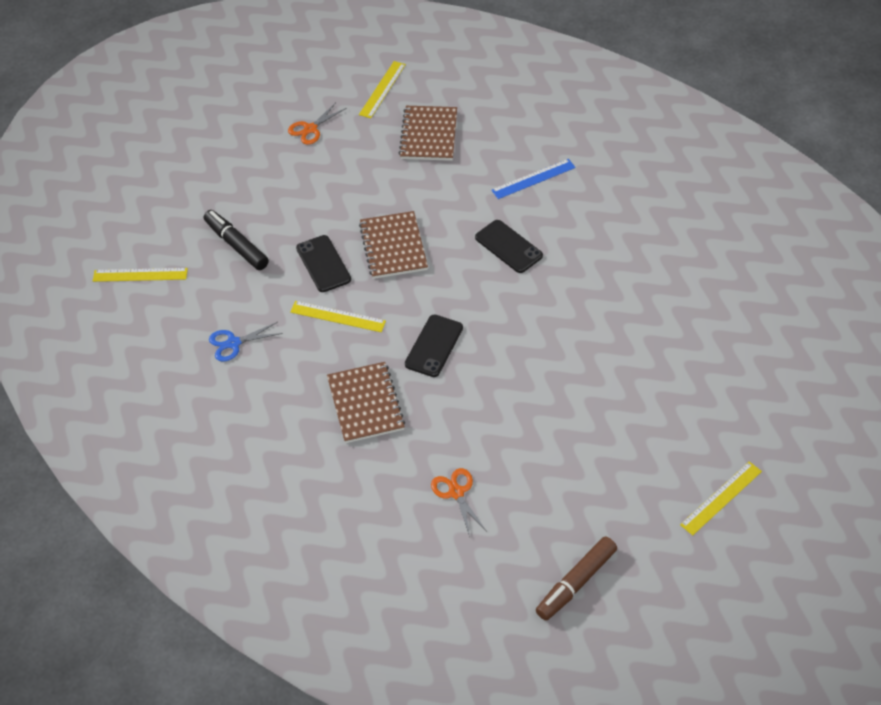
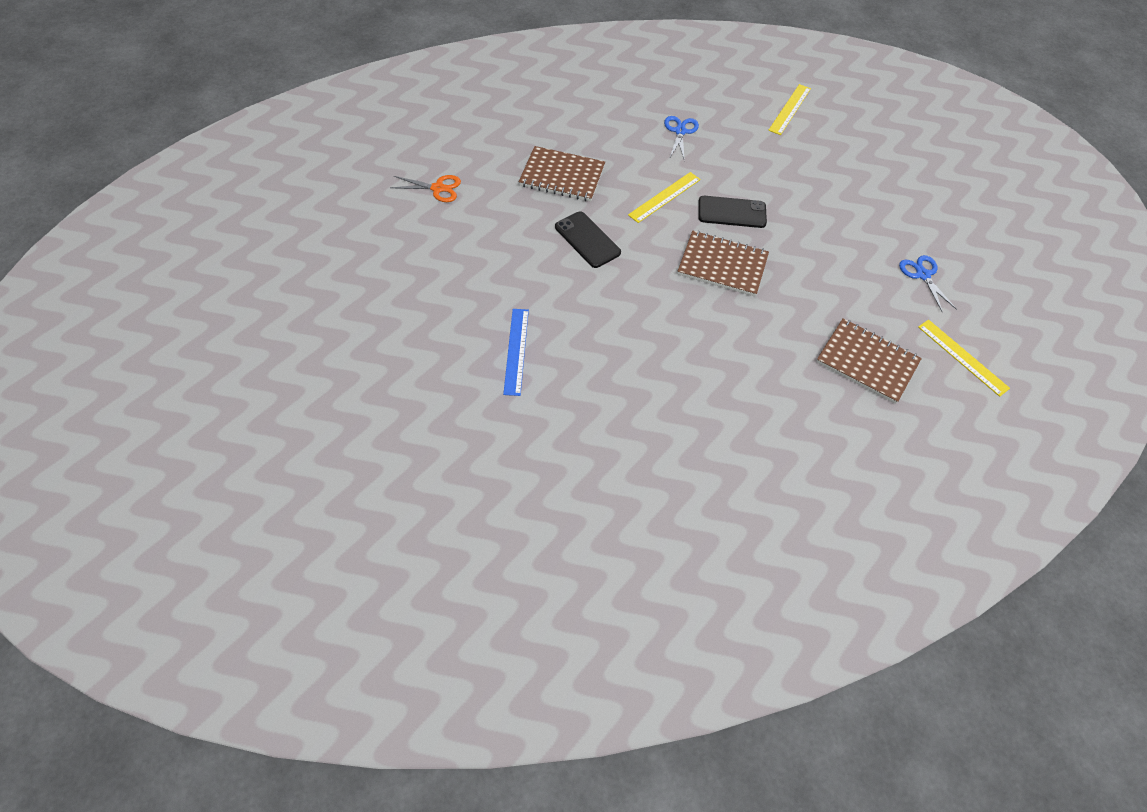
camera: 115 degrees right, 5 degrees up
black marker [204,210,269,270] -> none
orange scissors [288,102,346,145] -> blue scissors [899,255,957,313]
black phone [475,220,543,273] -> none
blue ruler [491,159,576,199] -> blue ruler moved to [503,309,529,396]
brown marker [536,537,617,621] -> none
yellow ruler [680,461,762,535] -> none

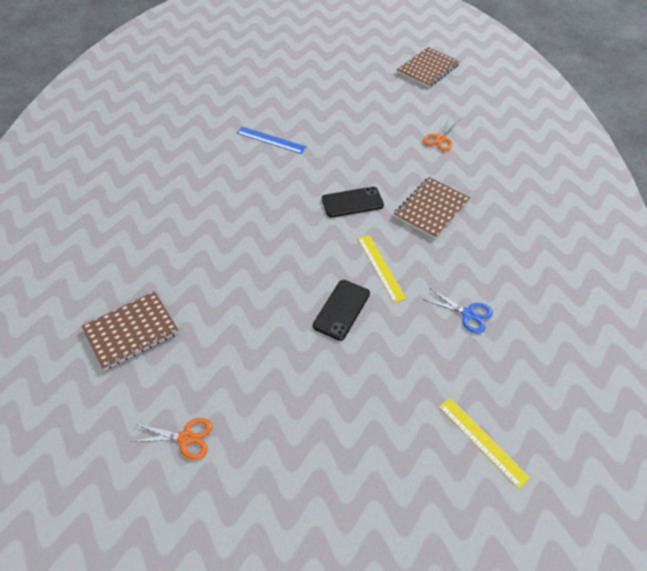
camera: 115 degrees right, 5 degrees down
brown notebook [678,231,769,296] -> brown notebook moved to [397,47,460,88]
blue scissors [899,255,957,313] -> orange scissors [131,418,212,460]
yellow ruler [918,320,1010,397] -> none

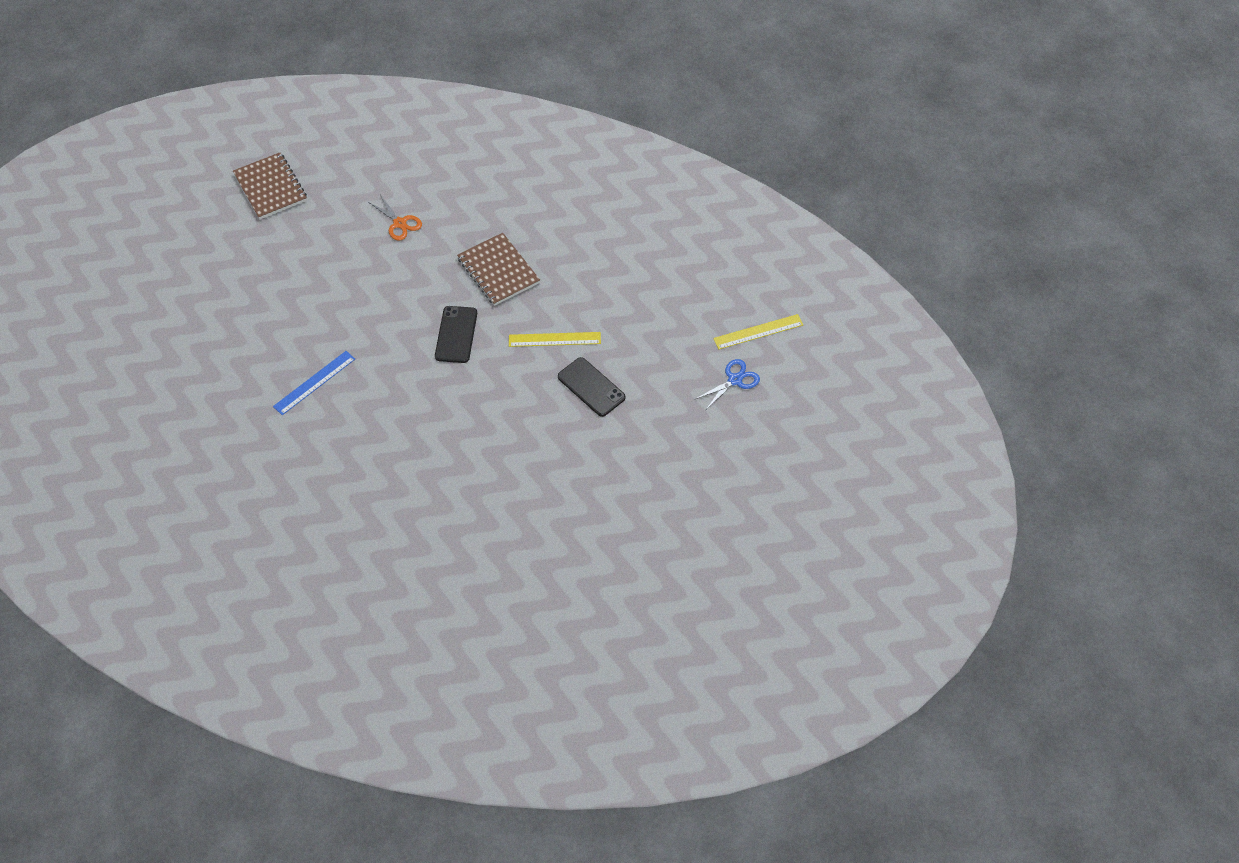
camera: 70 degrees left, 5 degrees up
brown notebook [82,291,179,370] -> none
orange scissors [131,418,212,460] -> none
blue scissors [423,288,493,334] -> blue scissors moved to [694,359,760,409]

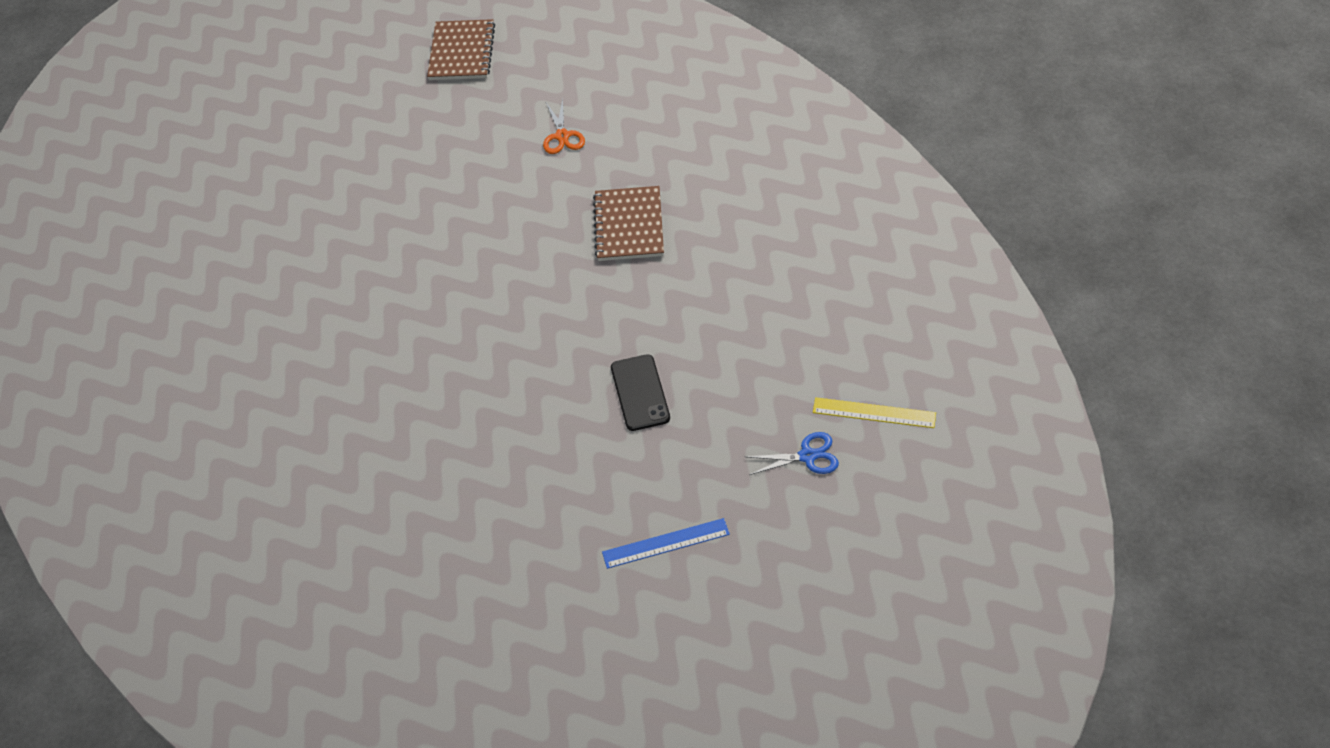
camera: 35 degrees right, 5 degrees down
blue ruler [273,351,355,415] -> blue ruler moved to [602,518,730,569]
black phone [435,306,477,363] -> none
yellow ruler [509,332,601,347] -> none

